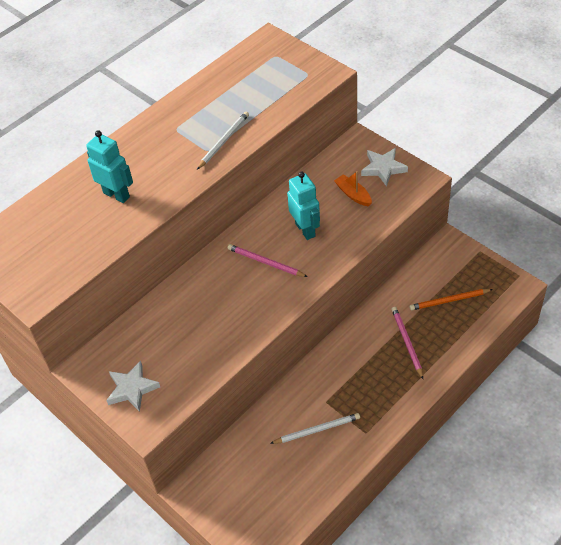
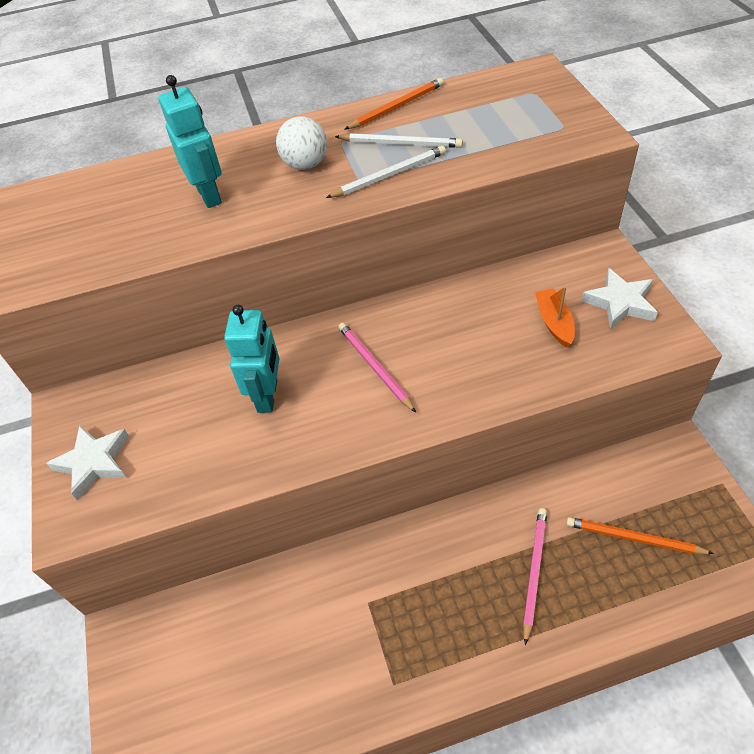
camera: 30 degrees right, 0 degrees up
white pencil [270,413,360,444] -> white pencil moved to [335,133,463,148]
turquoise robot [287,172,320,240] -> turquoise robot moved to [224,305,280,413]
none -> white ball [276,116,327,170]
none -> orange pencil [344,78,444,130]

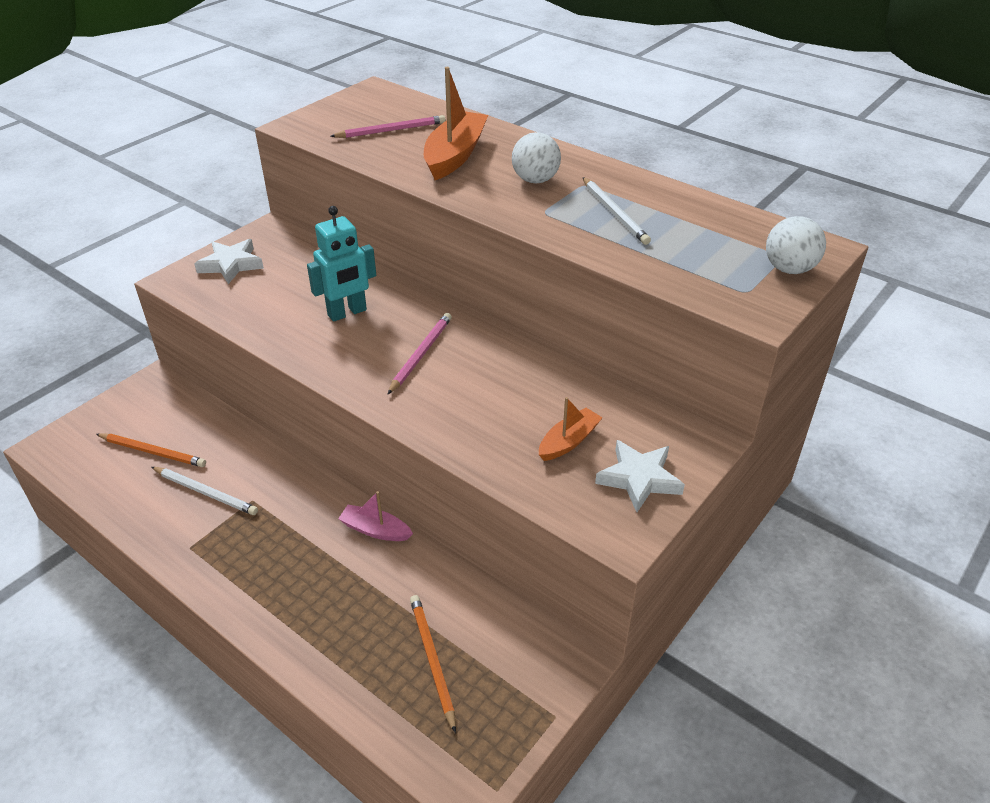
camera: 50 degrees right, 10 degrees down
turquoise robot [159,75,222,208] -> orange boat [424,67,488,180]
white pencil [326,146,446,198] -> white pencil moved to [152,467,258,515]
orange pencil [344,78,444,130] -> orange pencil moved to [96,433,206,467]
pink pencil [523,508,547,645] -> pink pencil moved to [330,115,445,138]
none -> pink boat [338,491,413,541]
none -> white ball [766,216,826,274]

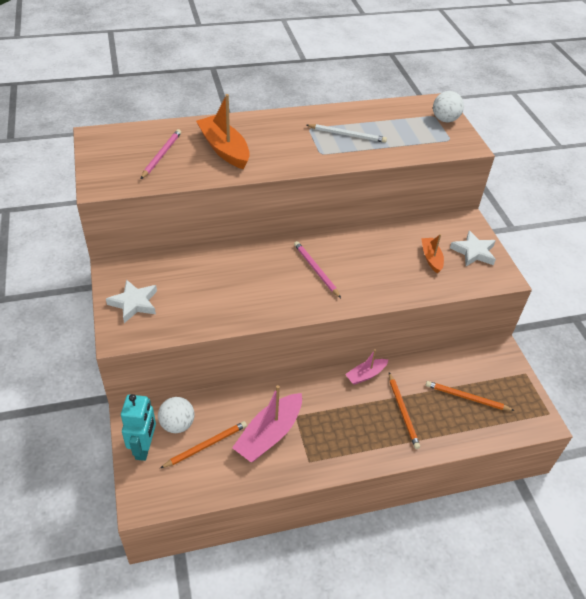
camera: 55 degrees left, 5 degrees up
white pencil [152,467,258,515] -> pink boat [232,385,302,462]
turquoise robot [307,206,376,322] -> turquoise robot moved to [121,394,156,461]
white ball [512,132,561,183] -> white ball moved to [158,397,194,433]
none -> orange pencil [389,373,420,449]

